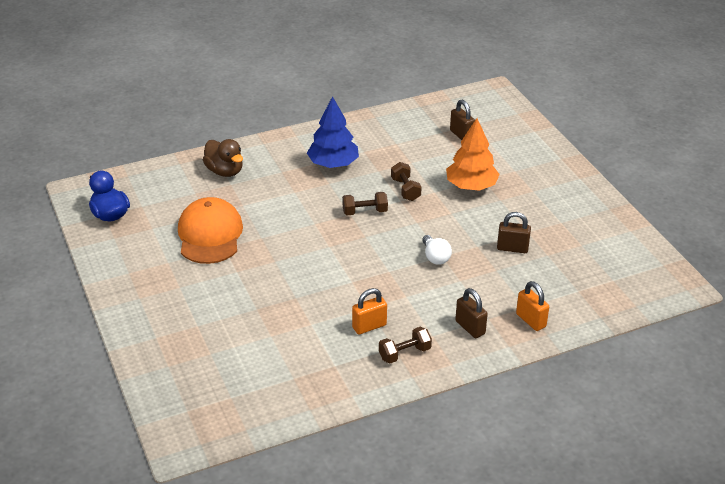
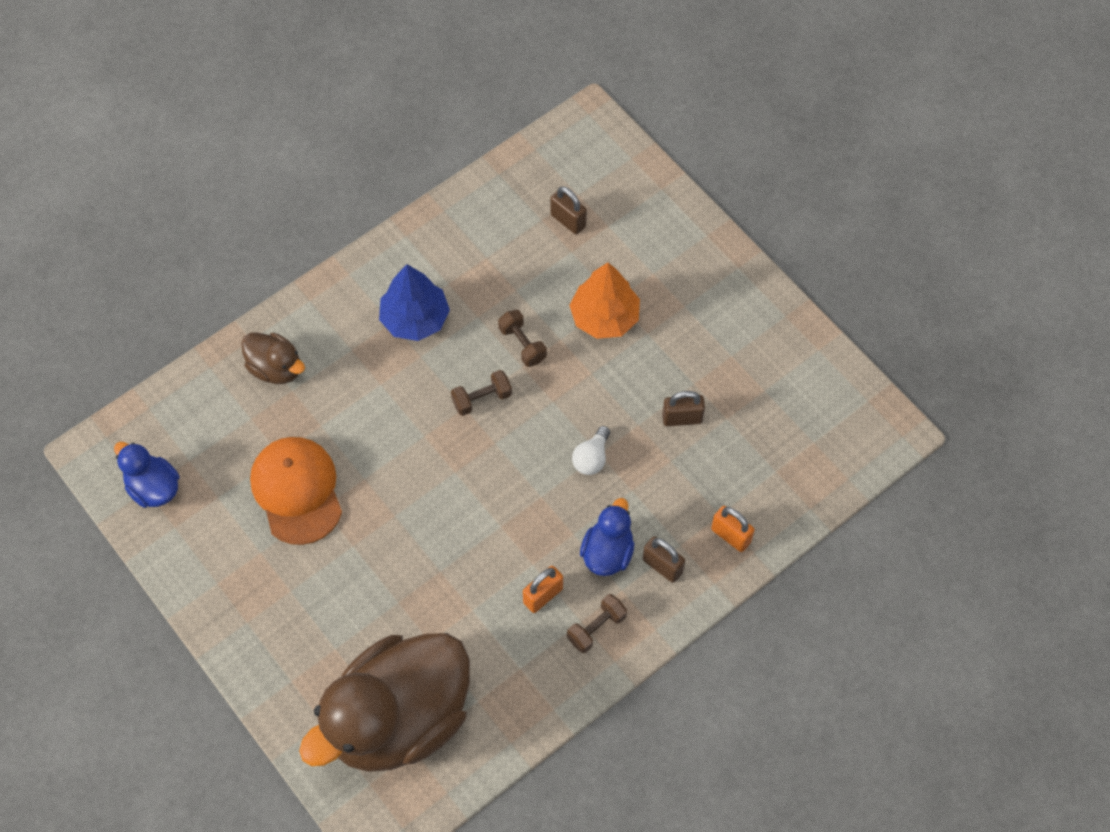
camera: 15 degrees left, 25 degrees up
white light bulb [422,235,452,265] -> white light bulb turned 60 degrees clockwise [572,426,610,475]
none -> brown duck [299,633,470,772]
none -> blue duck [580,498,634,576]

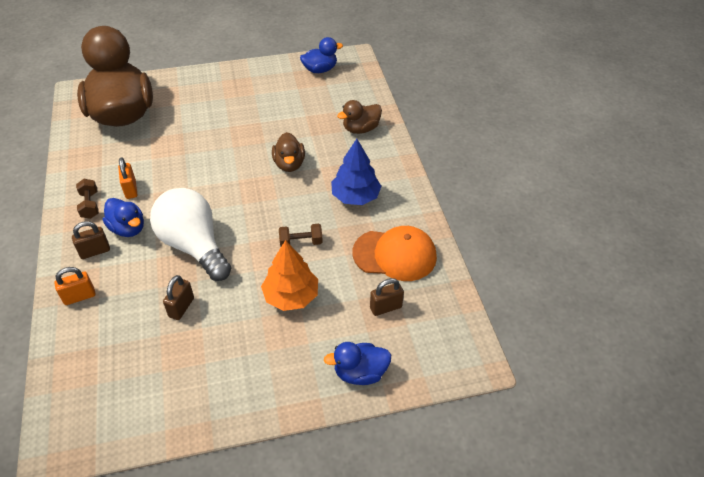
camera: 115 degrees right, 15 degrees down
orange cap [250,437,342,545] -> orange cap moved to [352,226,437,281]
brown dumbbell [451,370,512,416] -> none
white light bulb [572,426,610,475] -> white light bulb [150,188,231,281], size x2.43
none -> brown duck [272,132,305,172]
none -> blue duck [324,342,391,385]

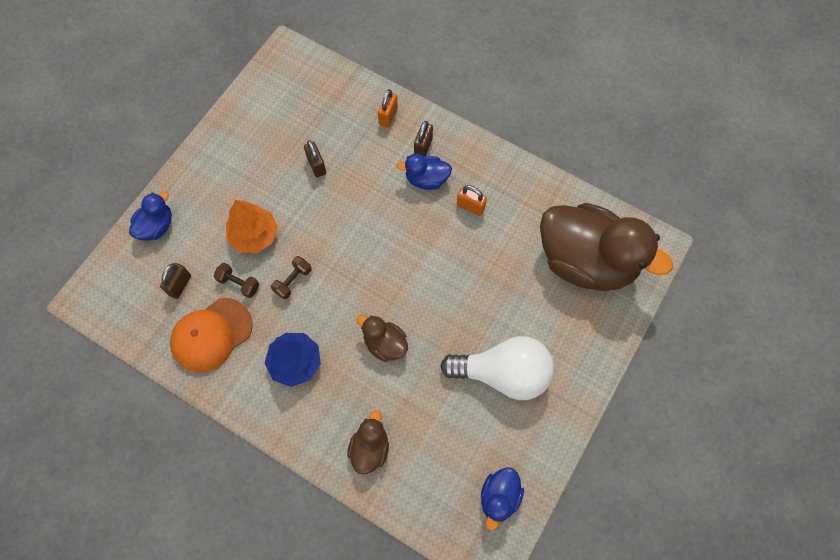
camera: 135 degrees right, 20 degrees up
brown dumbbell [76,179,99,219] -> brown dumbbell moved to [213,263,259,298]
white light bulb [150,188,231,281] -> white light bulb moved to [440,336,554,400]

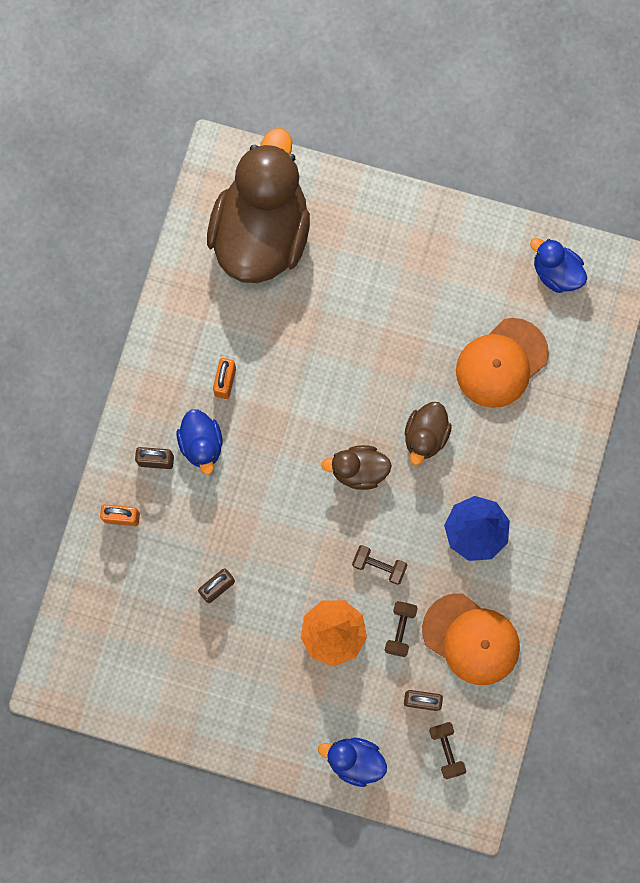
camera: 105 degrees left, 10 degrees up
brown duck [347,410,389,474] -> brown duck moved to [321,445,392,490]
white light bulb [440,336,554,400] -> none
blue duck [481,467,524,530] -> blue duck turned 150 degrees counterclockwise [530,238,587,293]
none -> brown dumbbell [429,722,466,779]
none -> orange cap [456,318,549,408]

